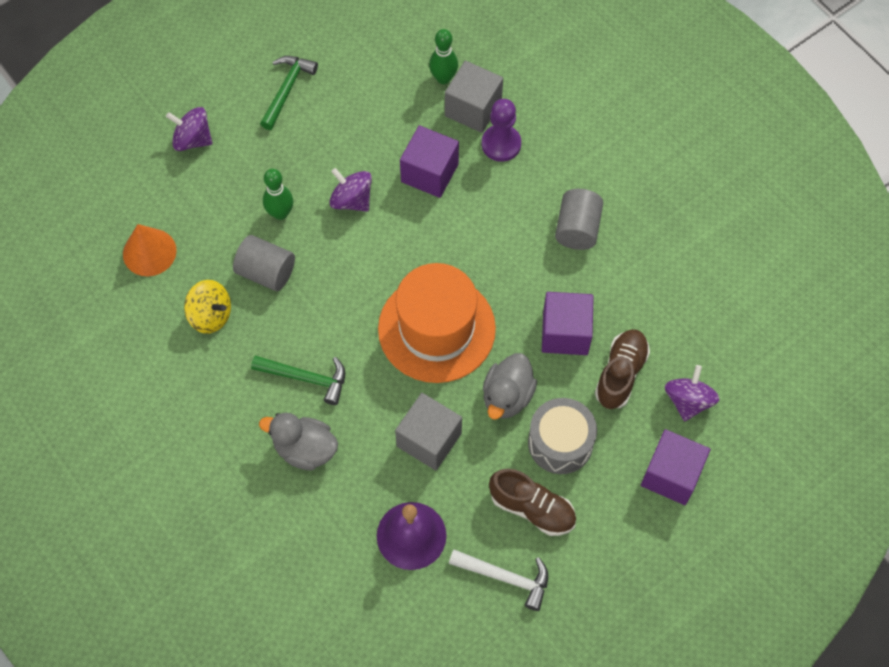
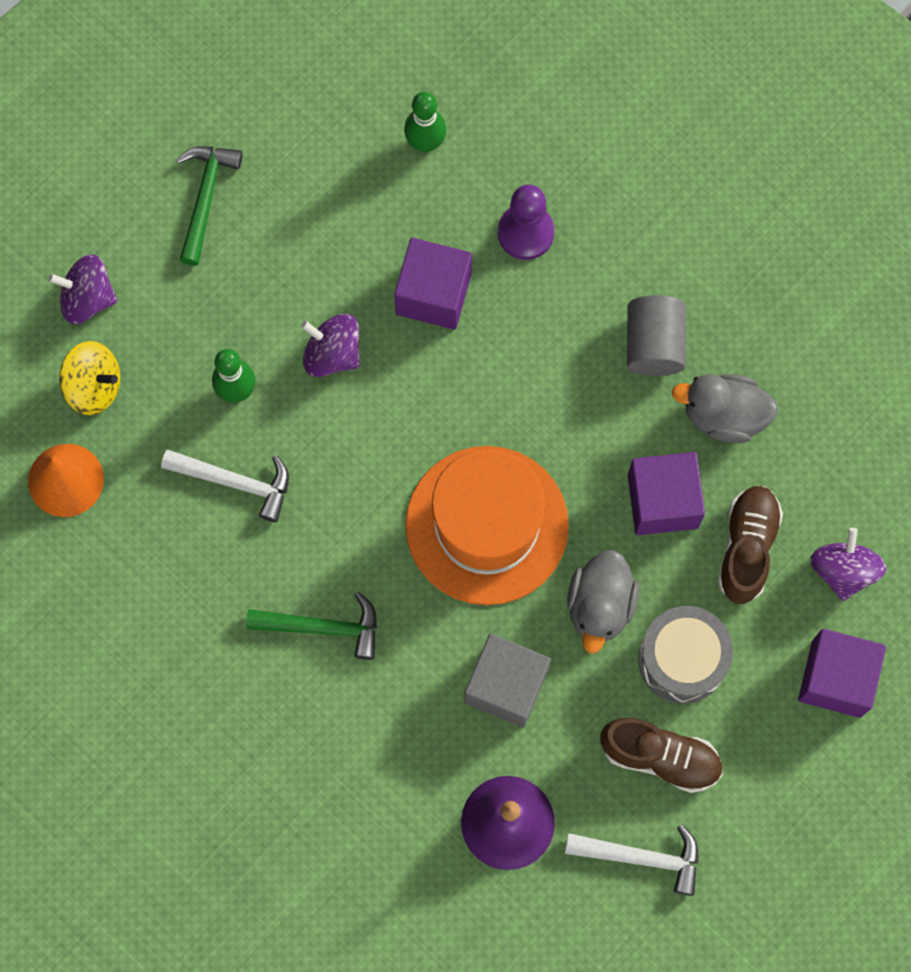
camera: 10 degrees left, 10 degrees up
yellow spinning top [184,280,231,334] -> yellow spinning top moved to [59,341,120,415]
grey cylinder [233,235,295,291] -> white hammer [161,449,289,522]
grey duck [259,413,338,471] -> grey duck moved to [672,374,778,443]
grey cube [445,61,503,133] -> none

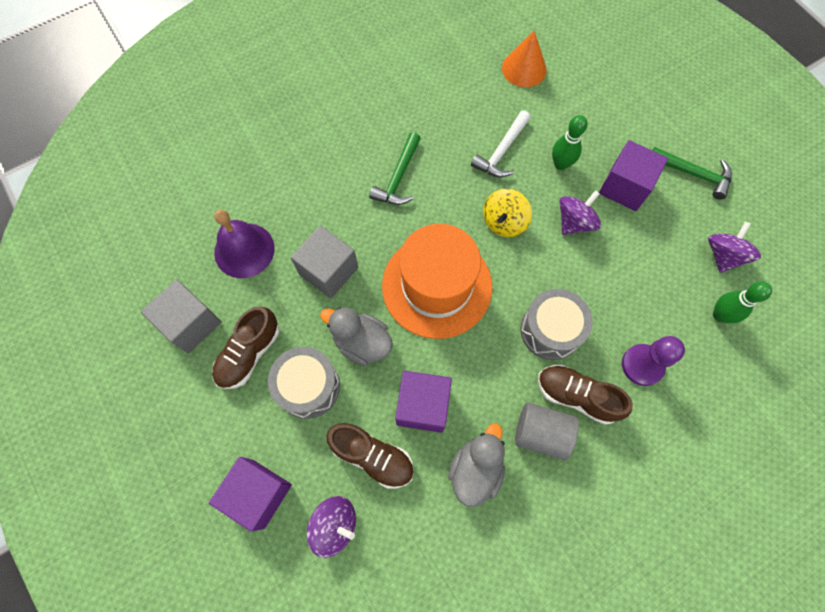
camera: 105 degrees right, 5 degrees down
purple spinning top [48,254,118,324] -> purple spinning top moved to [708,222,761,273]
yellow spinning top [59,341,120,415] -> yellow spinning top moved to [483,189,532,237]
purple cube [394,238,472,330] -> purple cube moved to [599,140,668,211]
white hammer [565,824,699,896] -> grey cube [141,279,222,353]
none -> grey drum [520,289,593,360]
none -> brown shoe [538,365,633,425]

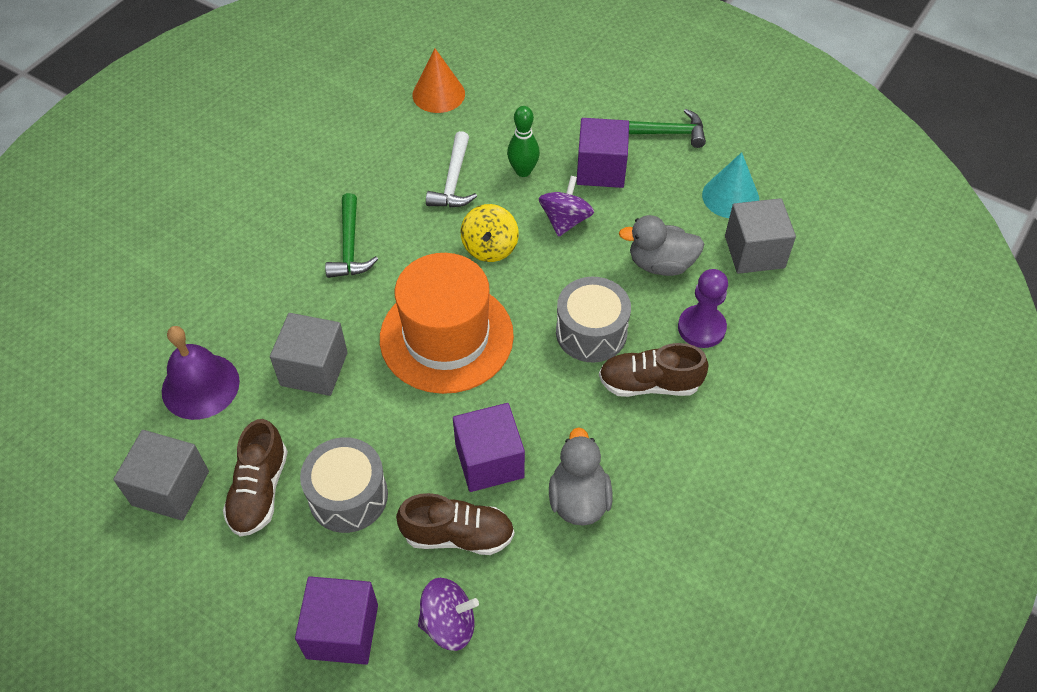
camera: 25 degrees left, 15 degrees down
grey duck [320,307,393,366] -> grey duck moved to [619,215,704,276]
grey cylinder [515,403,579,460] -> none
purple spinning top [708,222,761,273] -> turquoise cone [702,152,759,218]
green bowling pin [713,281,772,323] -> grey cube [725,198,796,274]

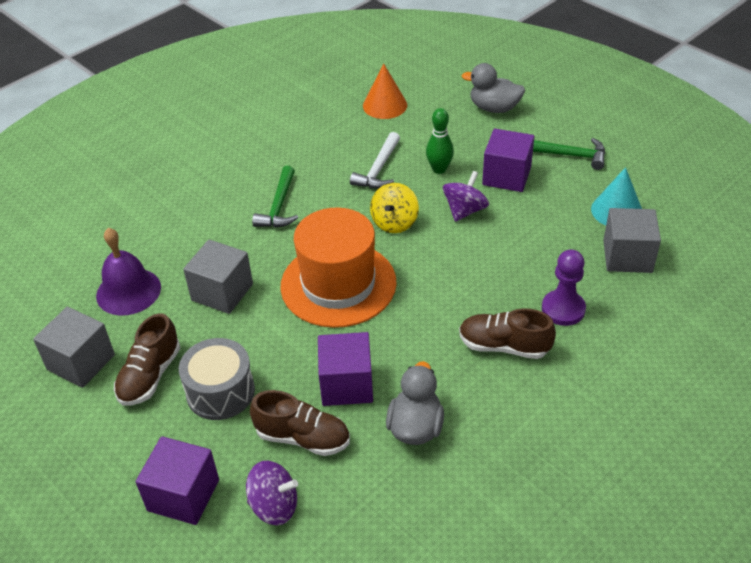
camera: 15 degrees right, 10 degrees down
grey drum [556,277,631,362] -> none
grey duck [619,215,704,276] -> grey duck moved to [461,63,525,113]

